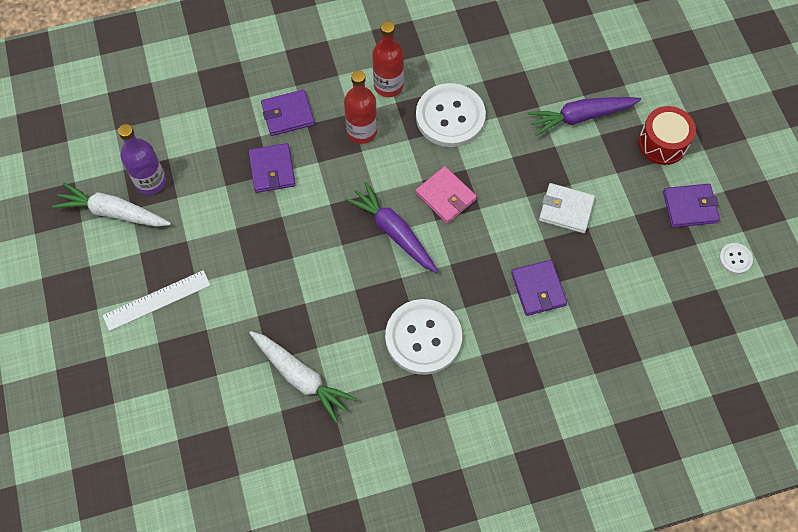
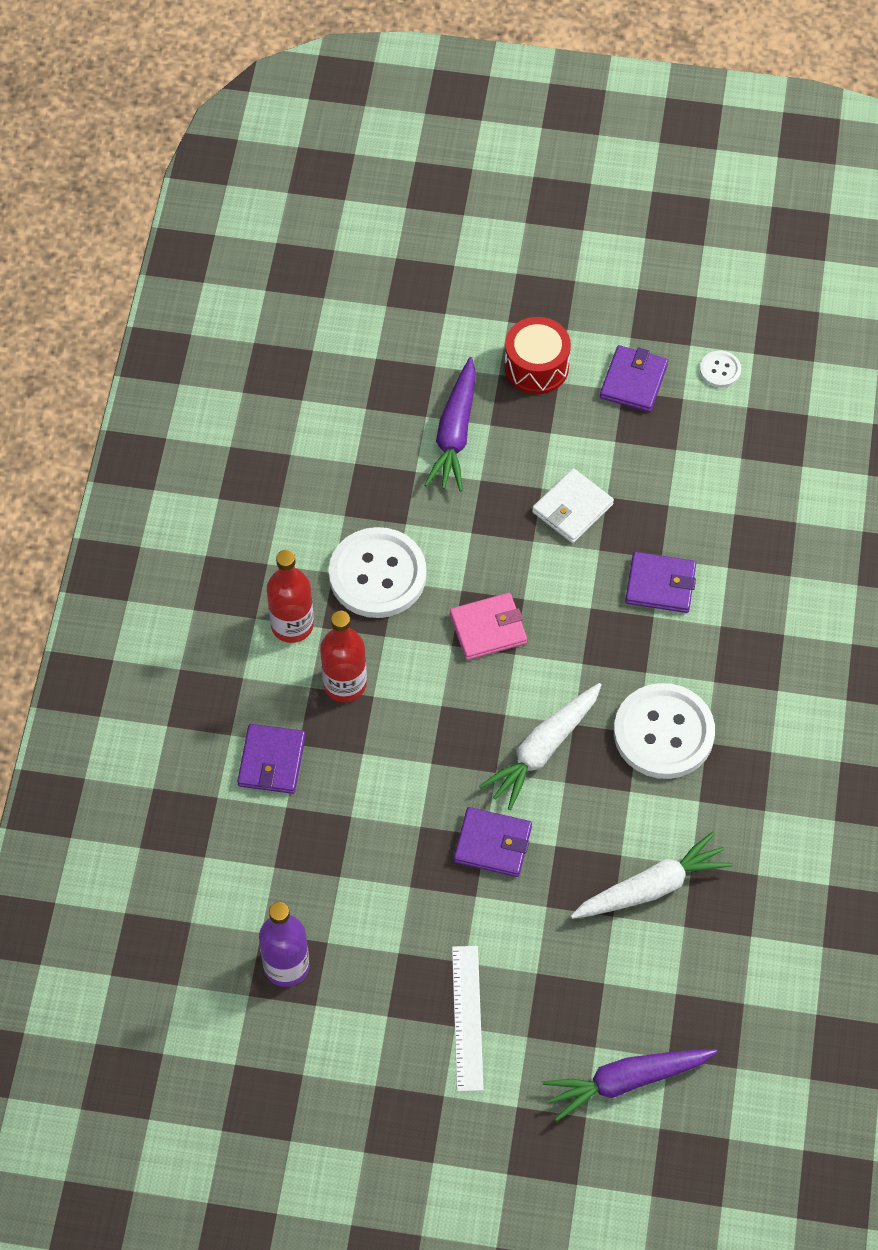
camera: 65 degrees left, 5 degrees down
white carrot [52,182,171,227] -> white carrot moved to [479,683,602,810]
purple wallet [249,143,296,193] -> purple wallet moved to [454,807,532,877]
purple carrot [345,182,438,273] -> purple carrot moved to [542,1049,717,1121]

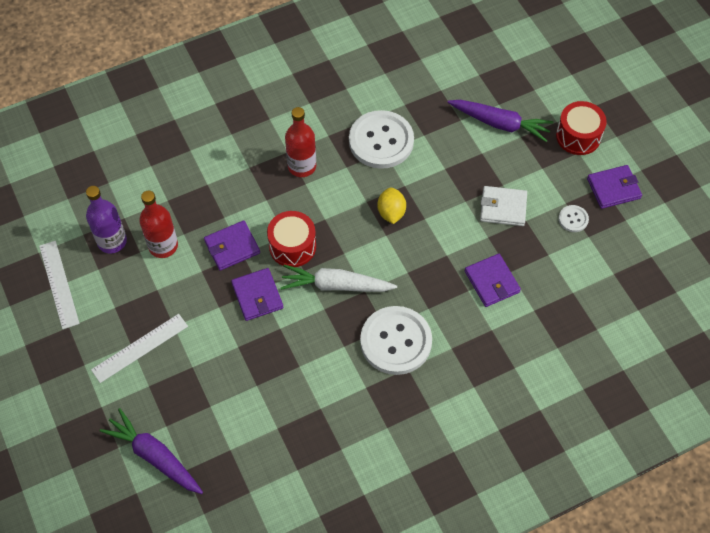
camera: 55 degrees right, 0 degrees up
purple wallet [237,724,306,794] -> purple wallet moved to [204,220,260,271]
red bottle [267,550,314,643] -> red bottle moved to [139,191,178,258]
purple carrot [424,357,476,492] -> purple carrot turned 135 degrees counterclockwise [448,100,553,142]
pink wallet [450,593,527,660] -> yellow lemon [377,187,406,224]
white carrot [571,831,733,919] -> none
white button [700,351,741,388] -> white button moved to [559,205,589,232]
none -> white ruler [39,241,80,329]
none -> red drum [267,211,316,267]

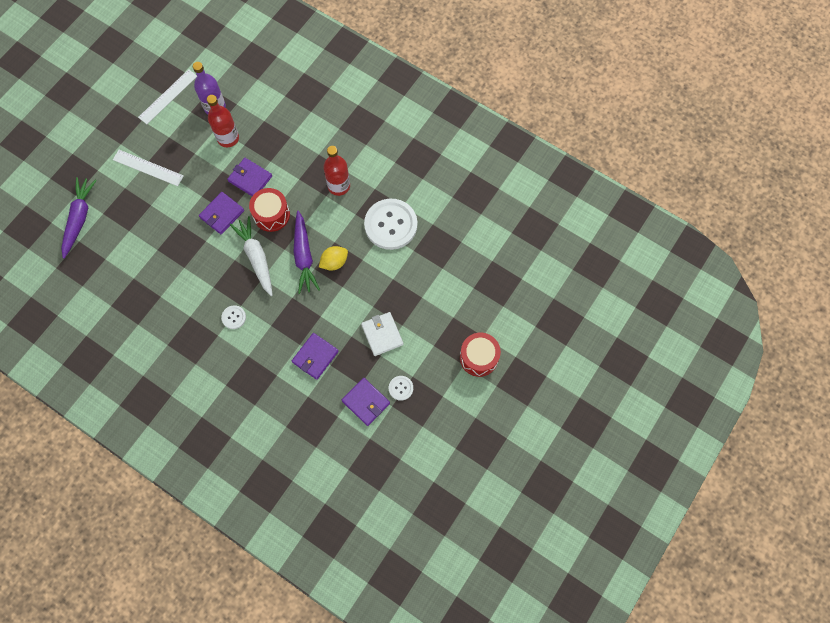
camera: 60 degrees right, 10 degrees up
white button [360,306,432,375] -> white button [221,305,246,329], size x0.44
purple carrot [448,100,553,142] -> purple carrot moved to [293,210,320,294]
purple wallet [587,165,642,209] -> purple wallet moved to [342,378,390,426]

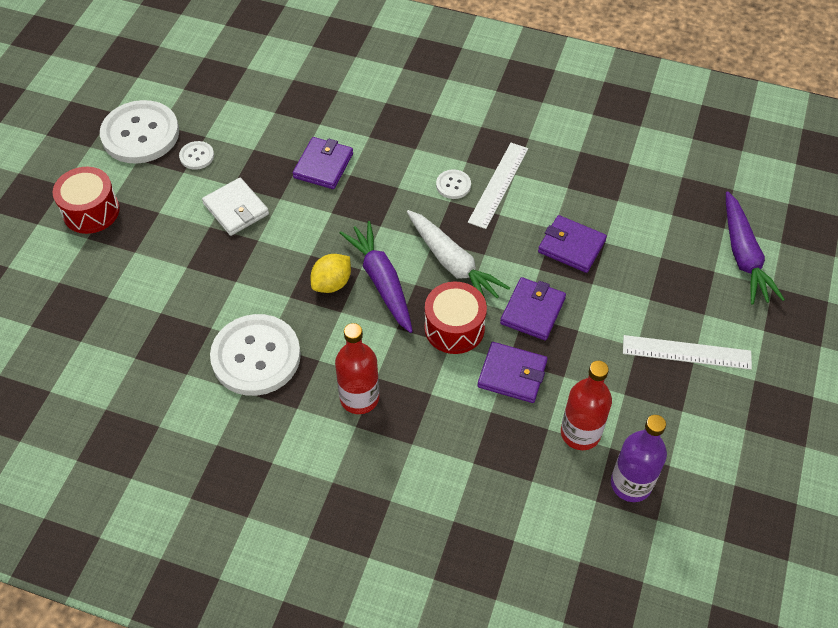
camera: 165 degrees right, 15 degrees down
white ruler [138,69,197,124] -> white ruler moved to [468,143,528,229]
purple wallet [342,378,390,426] -> purple wallet moved to [538,215,607,273]
none -> white button [100,100,179,163]

